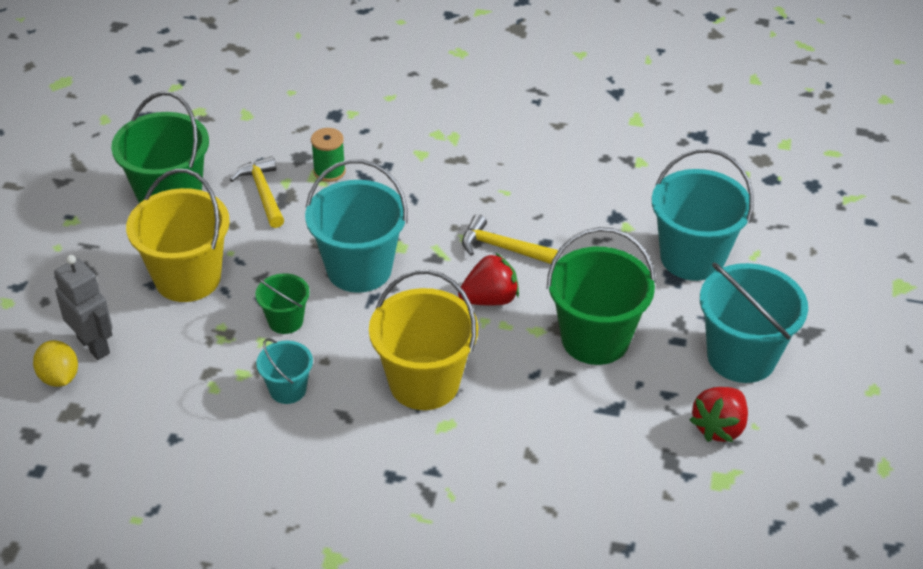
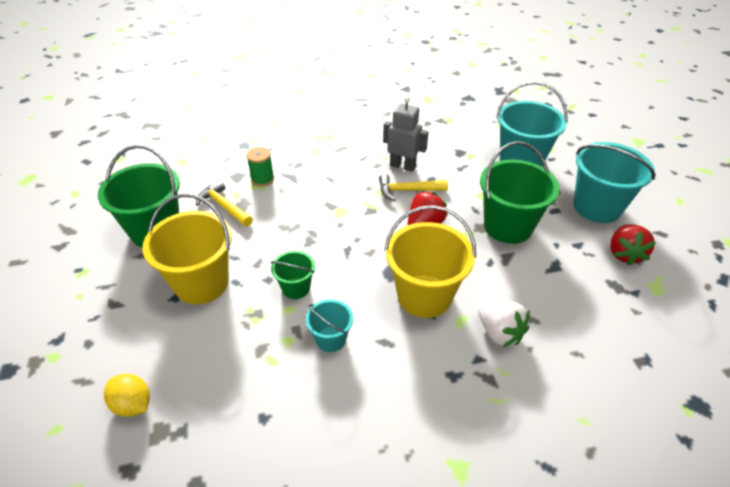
camera: 25 degrees left, 0 degrees up
grey robot [54,255,113,360] -> grey robot moved to [383,96,429,172]
turquoise bucket [305,159,408,293] -> none
none -> white strawberry [478,301,530,347]

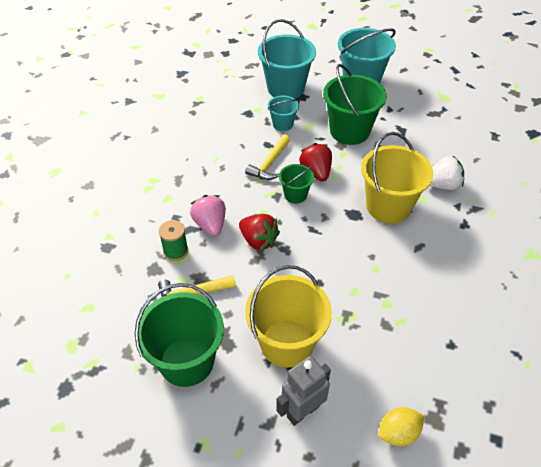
camera: 60 degrees left, 5 degrees up
green bucket [271,251,315,299] -> green bucket moved to [279,164,314,203]
turquoise bucket [306,299,353,352] -> turquoise bucket moved to [268,96,299,131]
grey robot [383,96,429,172] -> grey robot moved to [276,356,331,426]
red strawberry [610,224,656,266] -> red strawberry moved to [239,214,280,251]
none -> pink strawberry [190,195,226,236]

